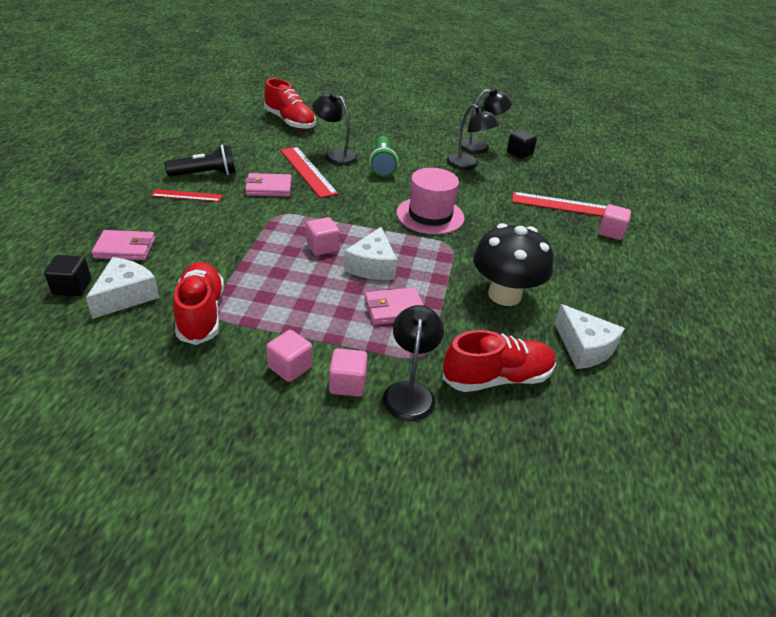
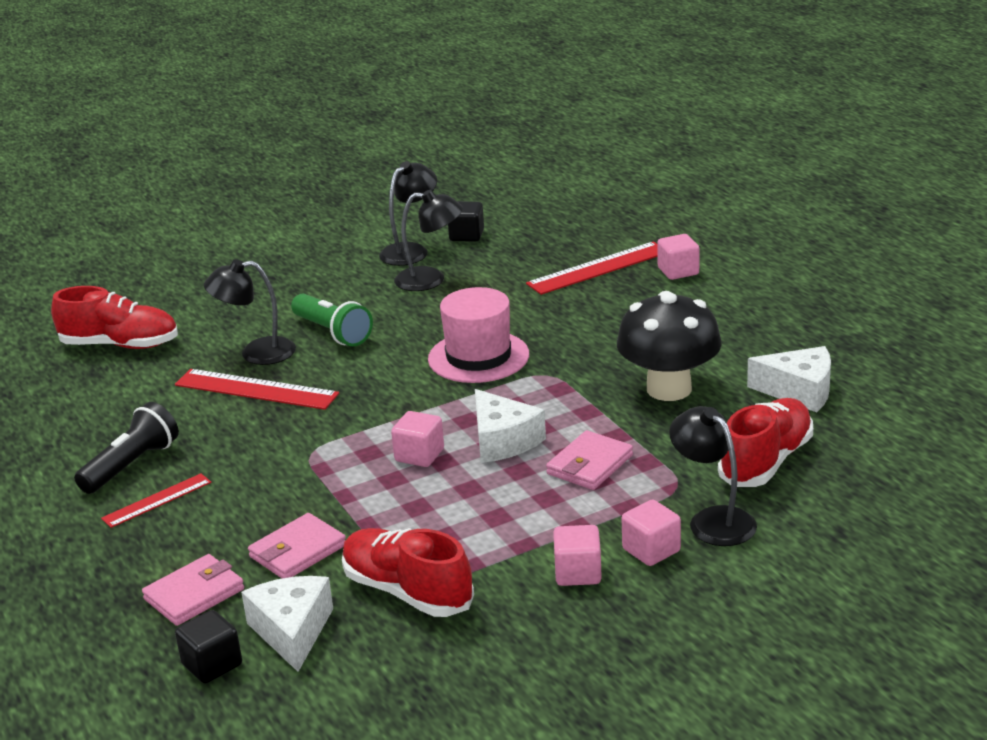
camera: 35 degrees left, 10 degrees down
pink wallet [245,173,292,197] -> pink wallet moved to [248,513,346,579]

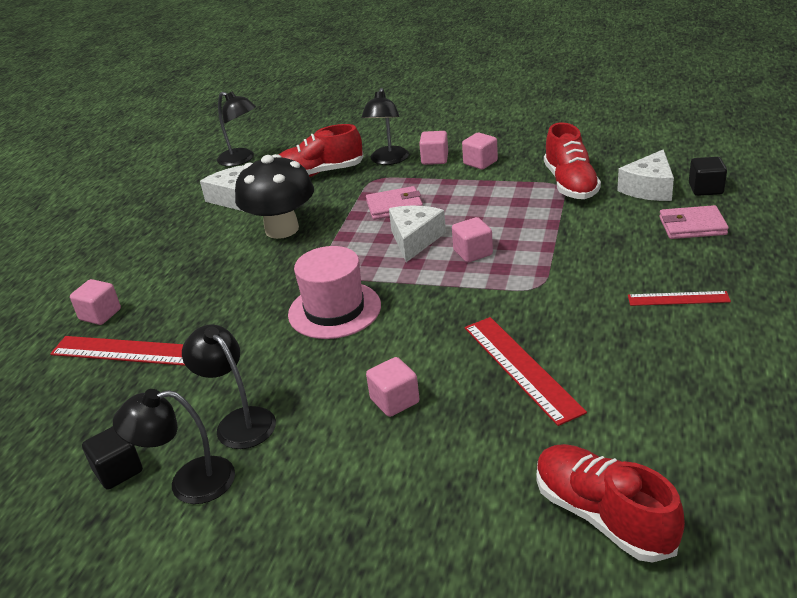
camera: 135 degrees left, 5 degrees up
black flashlight [74,402,179,494] -> none
black lamp [204,259,296,365] -> black lamp moved to [217,92,256,166]
pink wallet [248,513,346,579] -> none
green flashlight [291,294,373,346] -> pink cube [366,357,419,417]

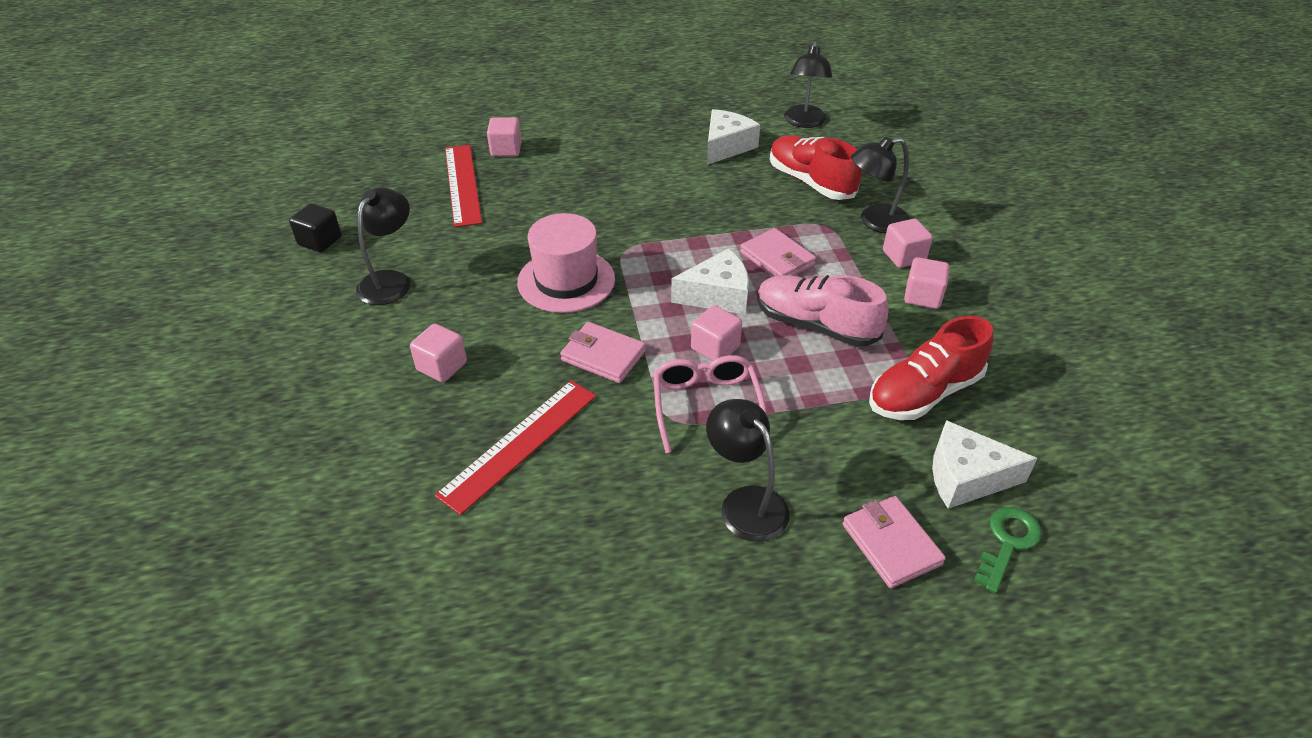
camera: 60 degrees right, 10 degrees up
black lamp [113,389,235,504] -> black lamp moved to [706,399,789,542]
black mushroom [235,154,314,239] -> none
red shoe [537,444,685,562] -> none
red ruler [628,291,731,306] -> none
black cube [689,157,727,196] -> green key [974,507,1042,593]
none -> pink wallet [560,322,646,383]
none -> pink glasses [653,355,767,453]
none -> pink shoe [757,275,889,347]

